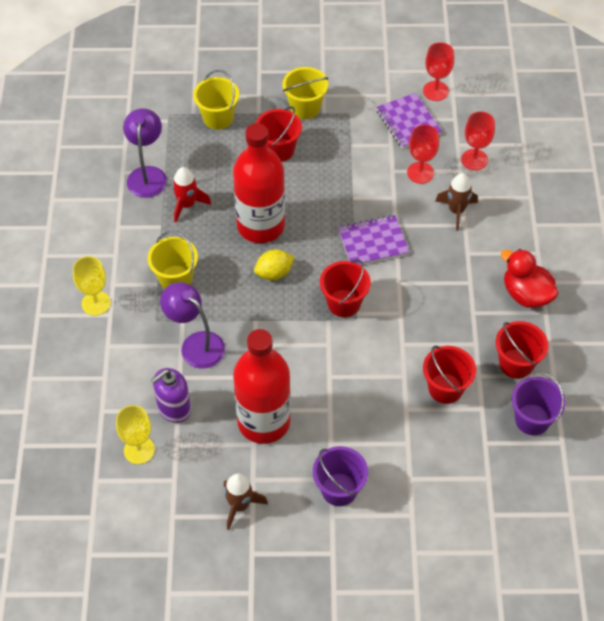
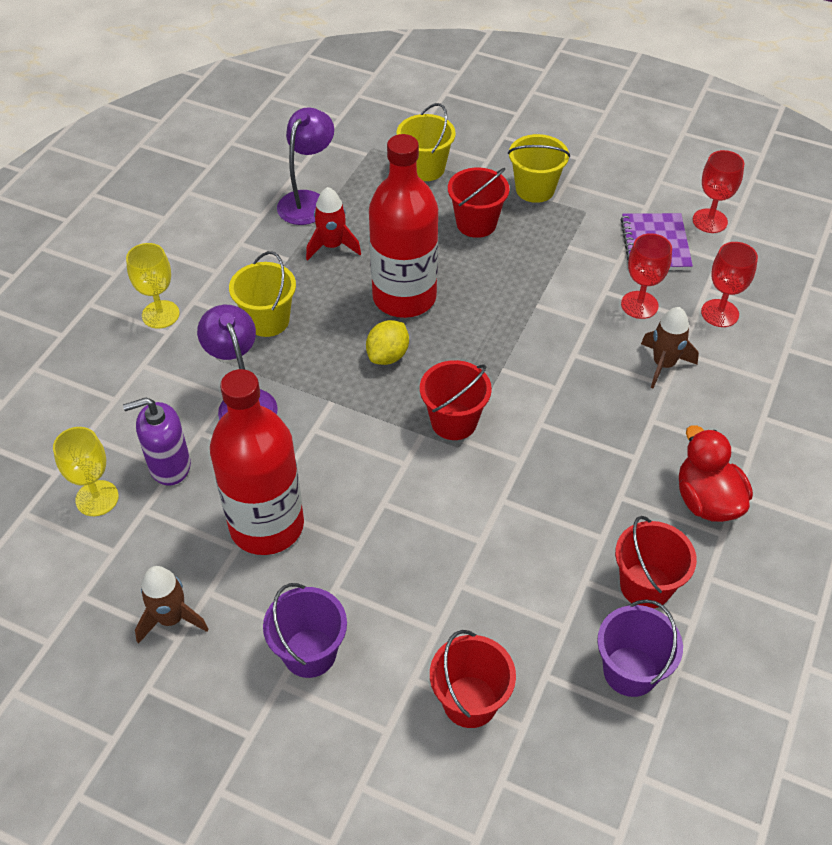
camera: 25 degrees right, 5 degrees down
yellow lemon [254,249,295,280] -> yellow lemon turned 60 degrees counterclockwise [366,320,409,365]
purple notebook [338,215,409,265] -> none
red bucket [423,346,476,404] -> red bucket moved to [430,630,516,728]

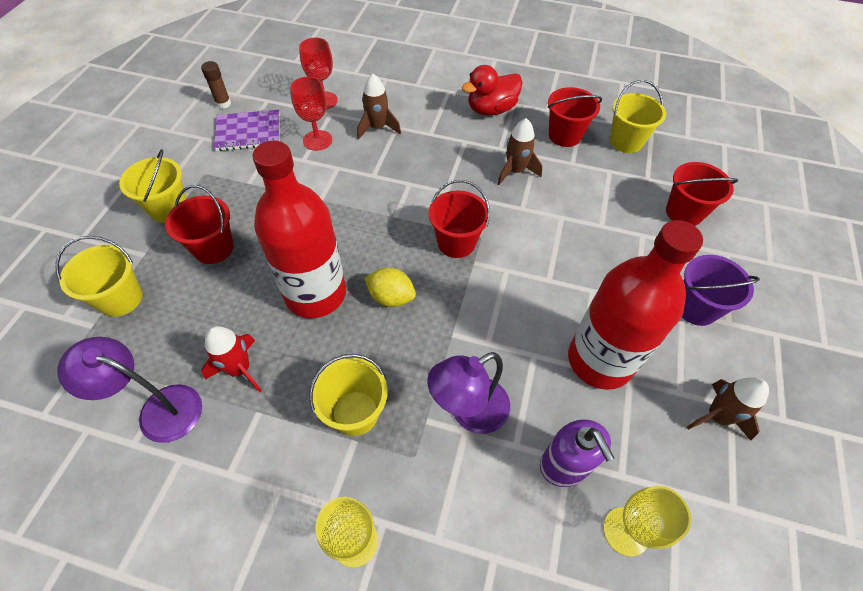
camera: 100 degrees left, 5 degrees up
purple bucket [597,599,683,697] -> yellow bucket [610,80,666,153]
red goblet [693,150,744,233] -> brown glue stick [201,61,231,109]
none -> brown rocket [498,118,542,185]

